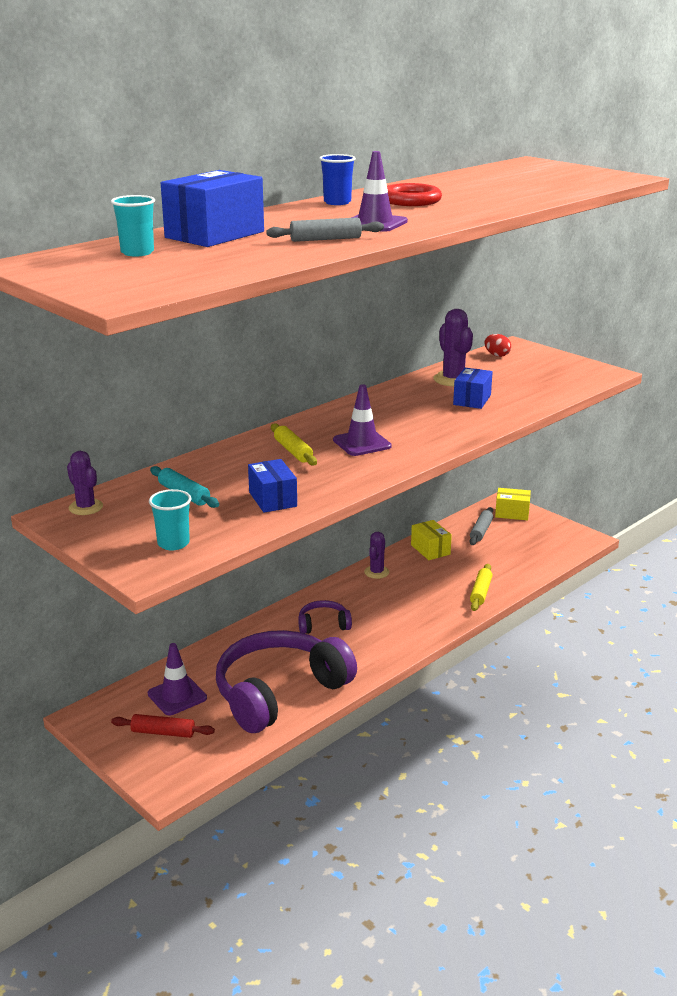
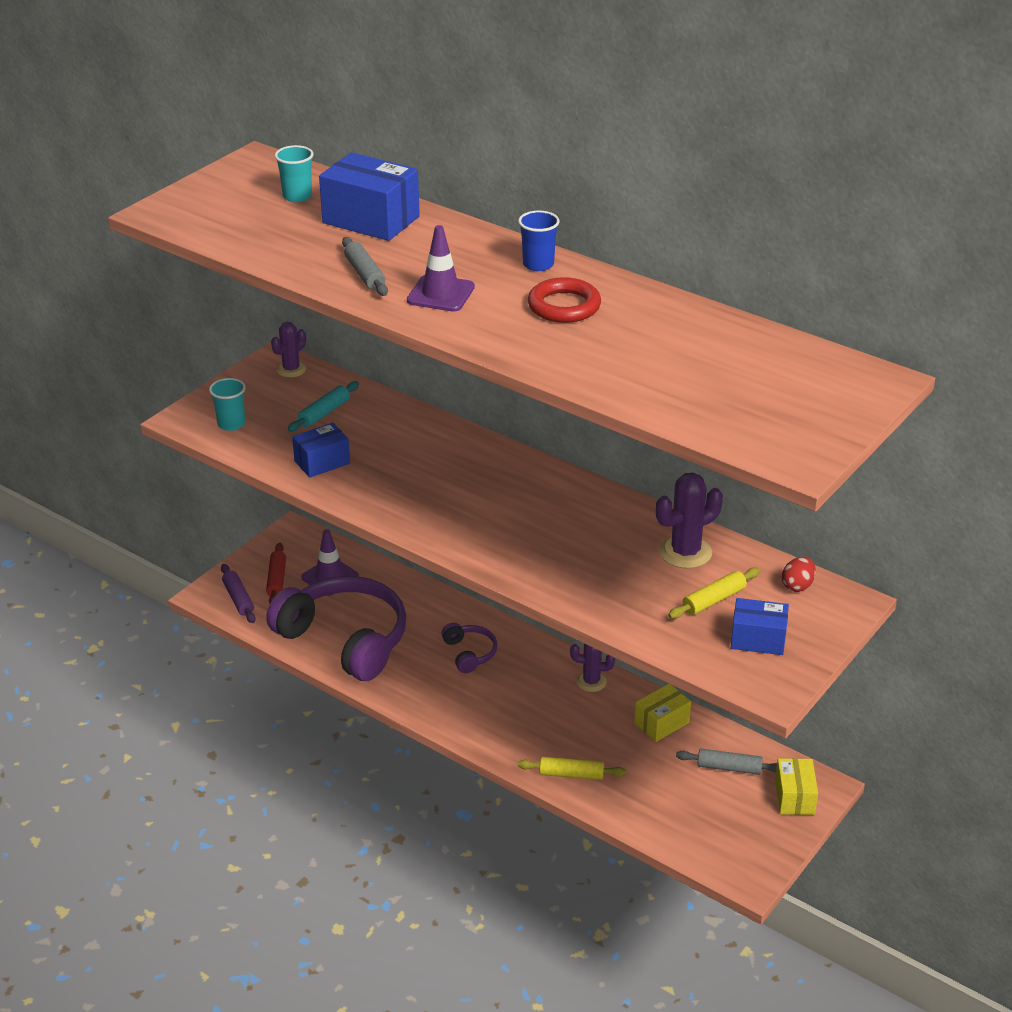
camera: 80 degrees right, 10 degrees up
yellow rolling pin [271,423,317,465] -> yellow rolling pin moved to [668,567,760,619]
purple traffic cone [333,384,392,456] -> none
blue box [453,368,493,409] -> blue box moved to [731,598,789,655]
none -> purple rolling pin [221,564,256,623]

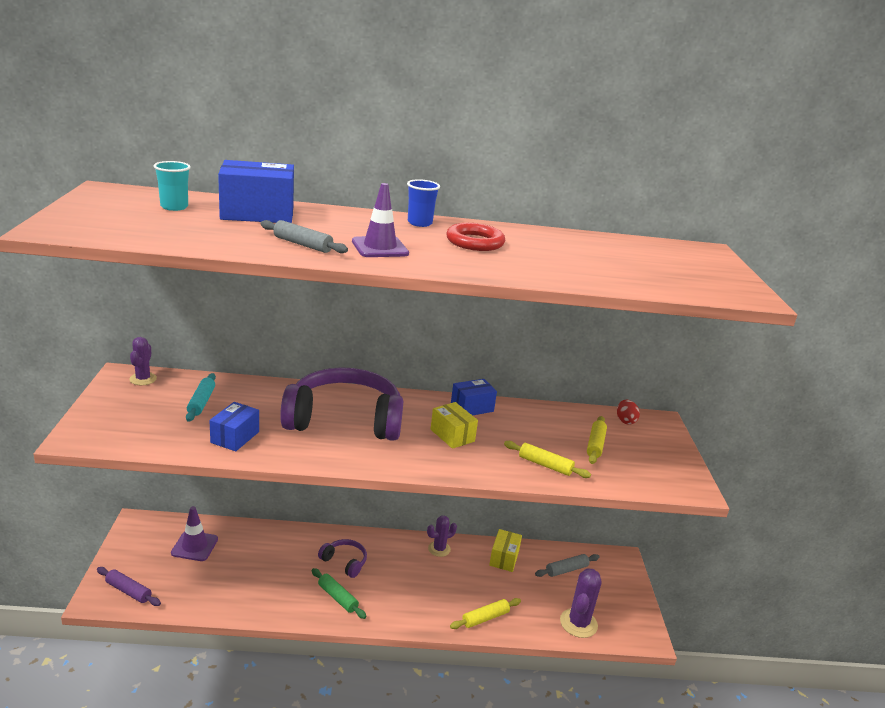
camera: 40 degrees left, 10 degrees down
turquoise cup [209,378,246,431] -> none
red rolling pin [266,543,286,603] -> none
purple headphones [266,576,406,681] -> purple headphones moved to [280,367,403,441]
purple cactus [656,473,723,569] -> purple cactus moved to [560,568,601,638]
blue box [731,598,789,655] -> blue box moved to [451,379,497,415]
yellow box [775,758,818,815] -> yellow box moved to [431,402,478,449]
none -> green rolling pin [312,568,367,619]
none -> yellow rolling pin [504,441,591,478]

